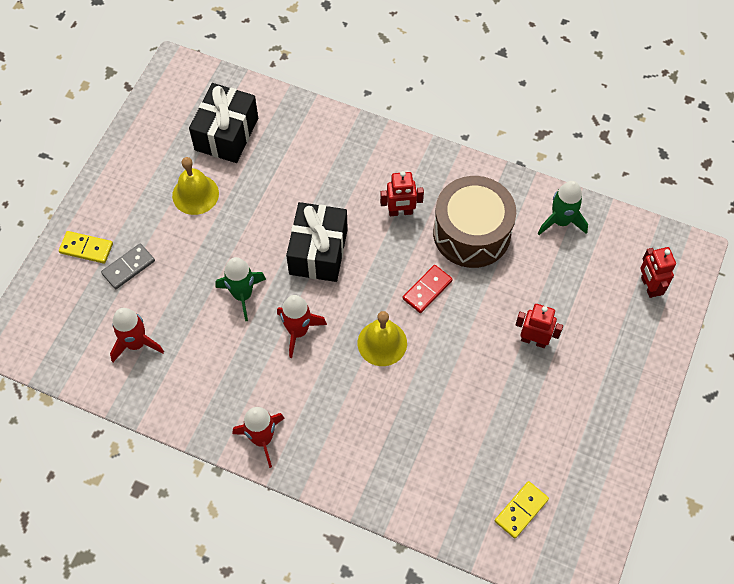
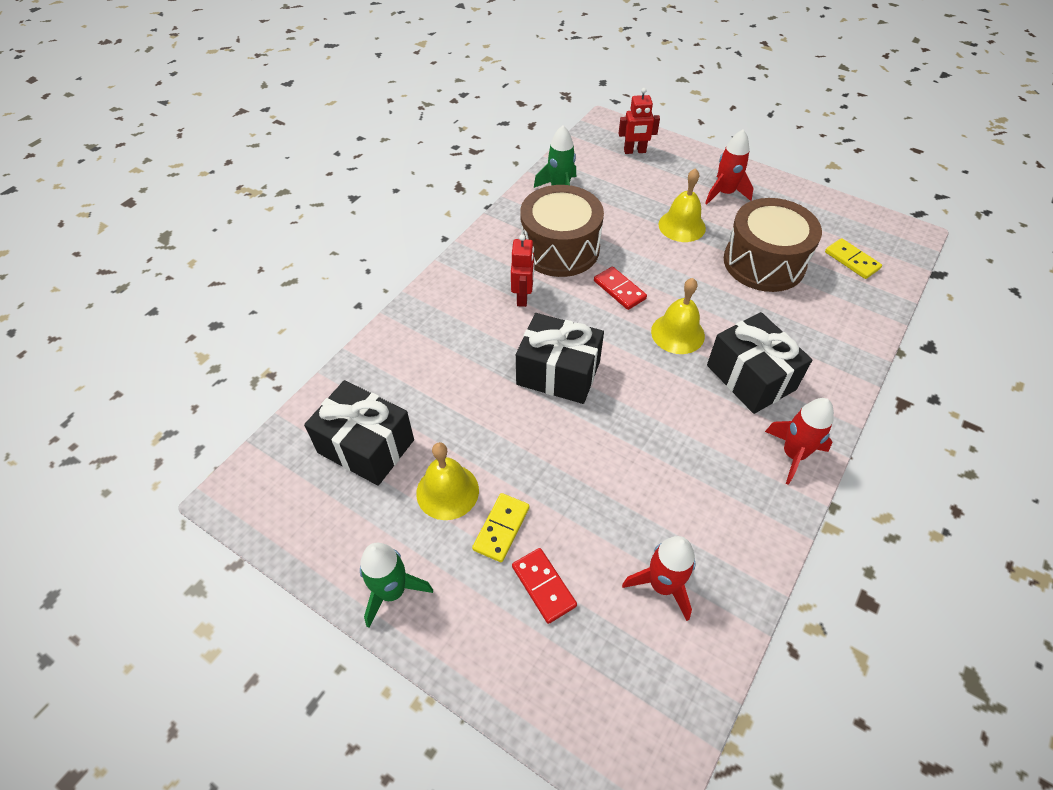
camera: 80 degrees left, 10 degrees down
yellow domino [59,231,113,264] -> yellow domino moved to [472,493,529,562]
grey domino [101,244,155,289] -> red domino [512,548,577,624]
green rocket [216,257,266,321] -> green rocket moved to [360,543,433,628]
red rocket [277,295,327,358] -> red rocket moved to [705,130,753,205]
red robot [515,304,563,348] -> yellow bell [658,168,706,242]
none -> black gift [707,312,812,414]
none -> brown drum [724,198,822,292]

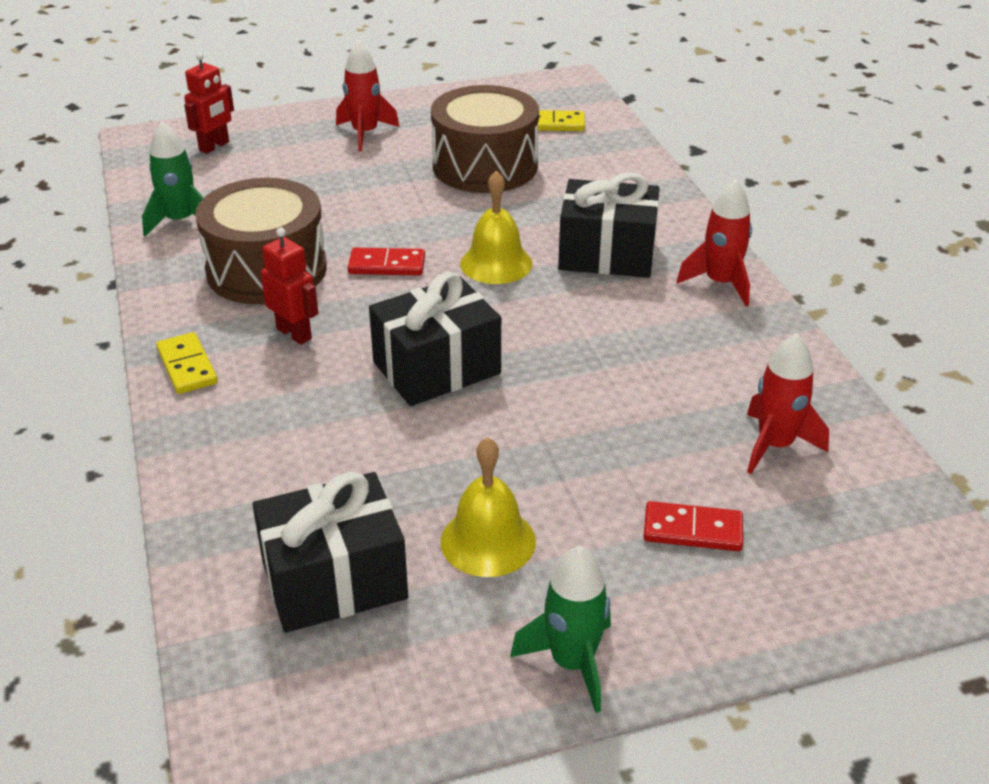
camera: 50 degrees left, 15 degrees down
yellow domino [472,493,529,562] -> yellow domino moved to [156,332,218,394]
yellow bell [658,168,706,242] -> none

